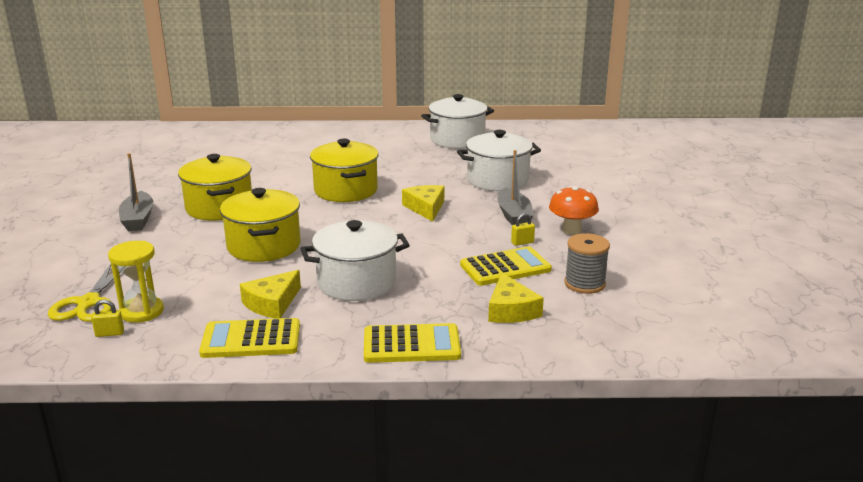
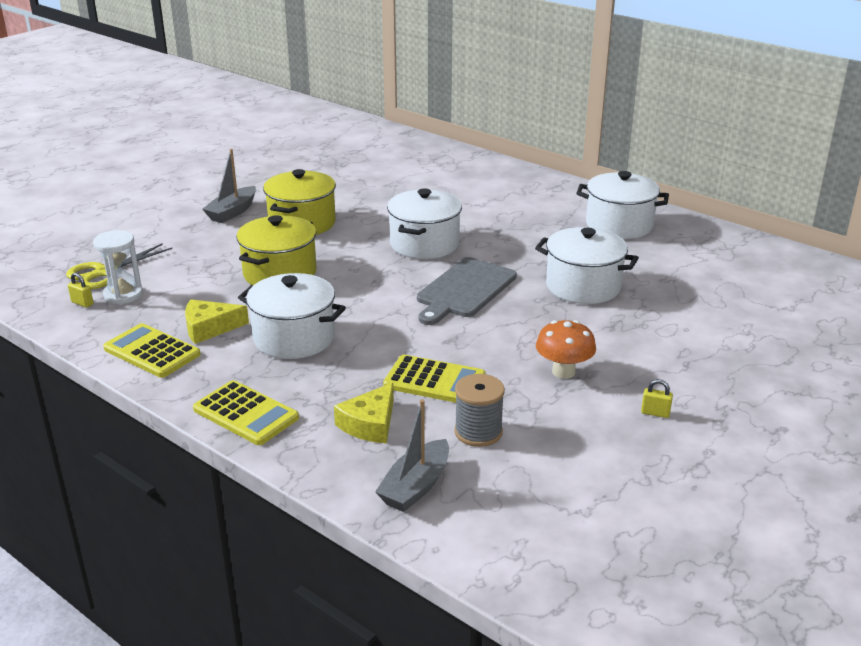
camera: 40 degrees right, 5 degrees up
yellow hourglass [108,241,164,323] -> white hourglass [93,230,143,304]
yellow pot [310,139,379,202] -> white pot [387,188,462,259]
yellow cheese [402,185,444,222] -> grey cutting board [417,257,517,325]
grey boat [497,150,534,225] -> grey boat moved to [375,399,449,512]
yellow padlock [511,213,535,246] -> yellow padlock moved to [641,379,673,418]

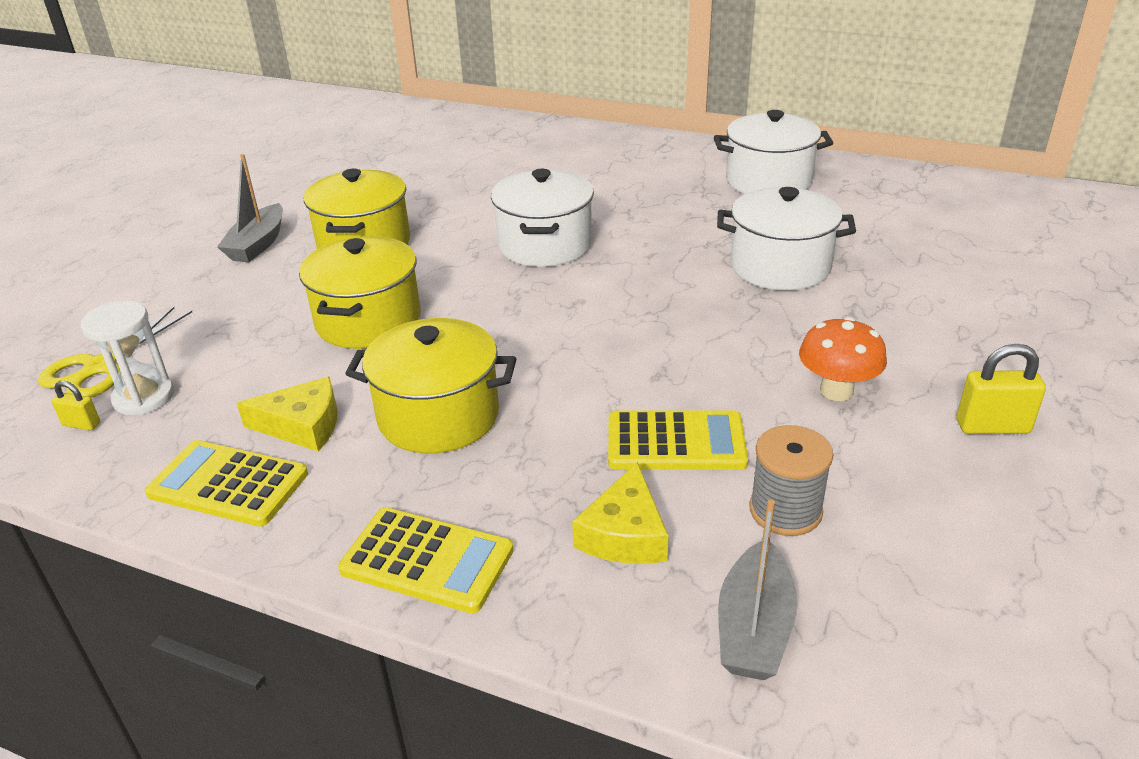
camera: 15 degrees left, 5 degrees up
yellow cheese [185,300,249,344] -> yellow cheese turned 150 degrees counterclockwise [237,377,337,451]
white pot [238,273,346,359] -> yellow pot [345,318,516,454]
grey cutting board [417,257,517,325] -> none
yellow padlock [641,379,673,418] -> yellow padlock [957,344,1046,434], size x1.75

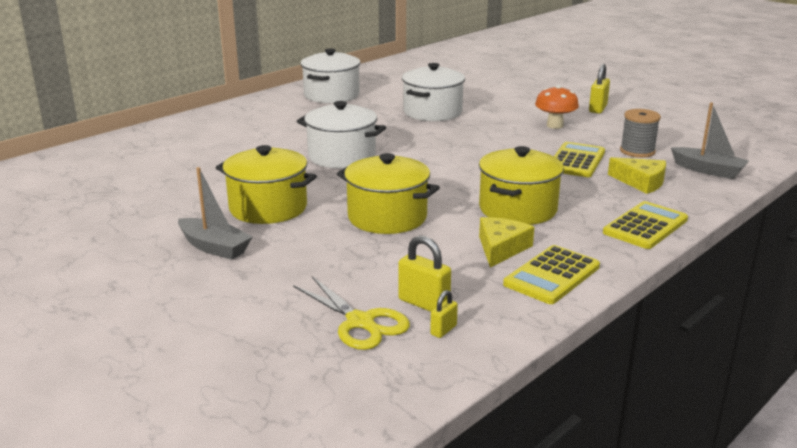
camera: 70 degrees left, 10 degrees down
white hourglass [81,300,174,415] -> yellow padlock [398,235,451,312]

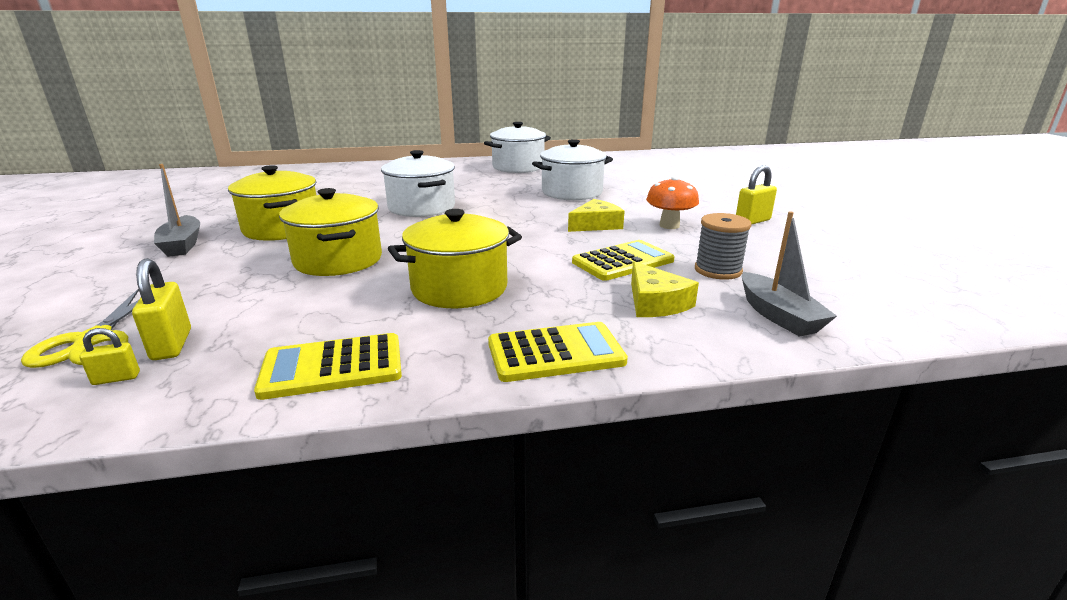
camera: 35 degrees right, 0 degrees up
yellow cheese [479,217,534,268] -> yellow cheese moved to [568,199,625,232]

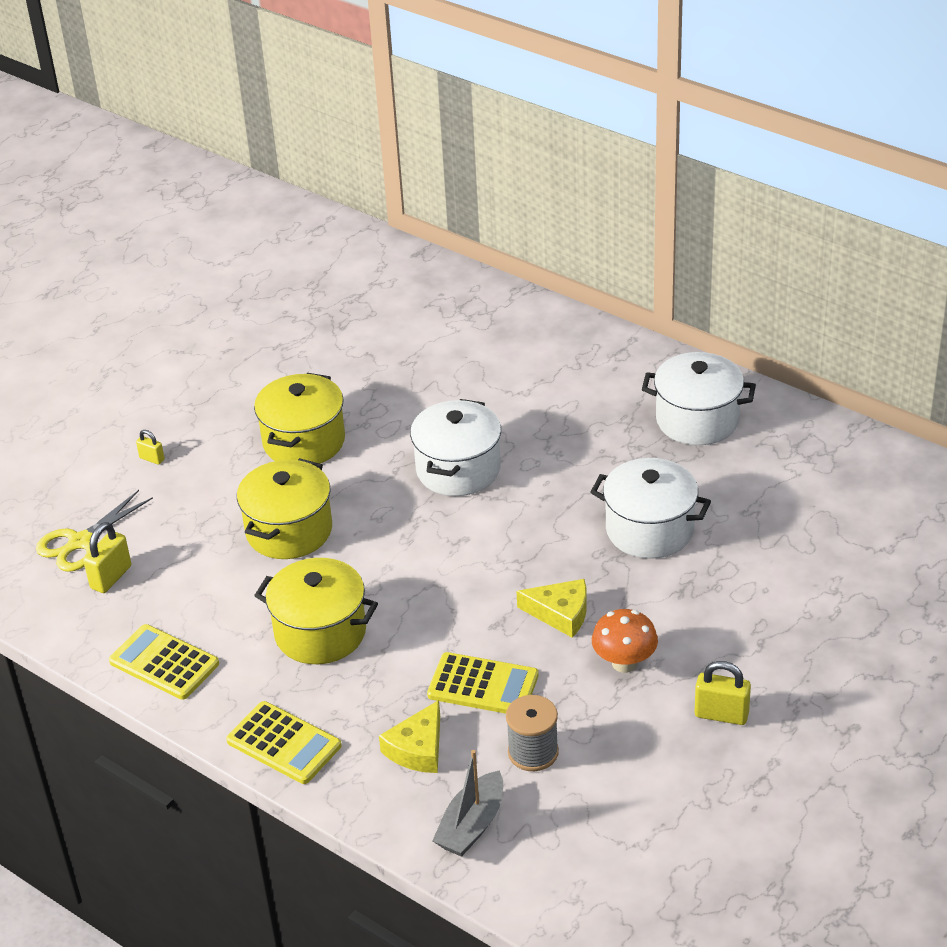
camera: 50 degrees right, 15 degrees up
yellow padlock [79,328,140,385] -> yellow padlock moved to [136,430,165,465]
grey boat [154,164,200,257] -> none

